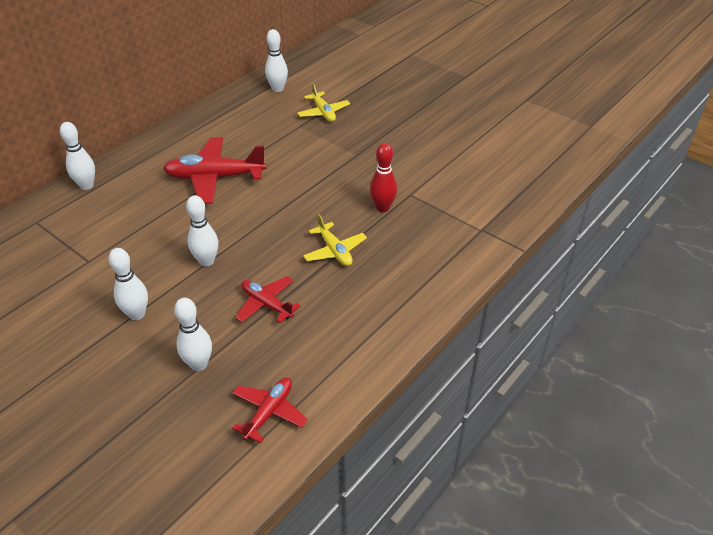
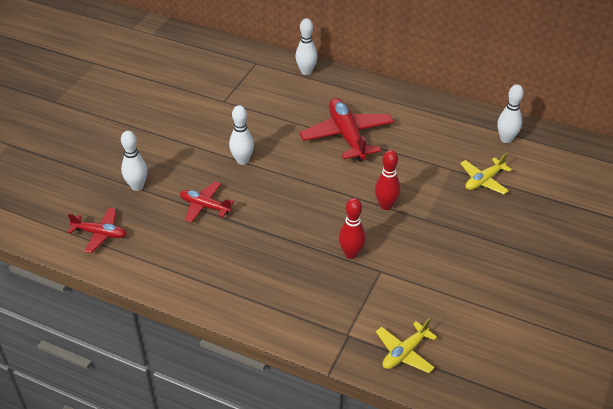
camera: 75 degrees right, 0 degrees up
white bowling pin [109,248,148,320] -> none
red plane [235,276,301,323] -> red plane turned 90 degrees counterclockwise [180,182,234,223]
yellow plane [303,214,367,266] -> yellow plane moved to [376,318,437,373]
none -> red bowling pin [375,150,401,210]

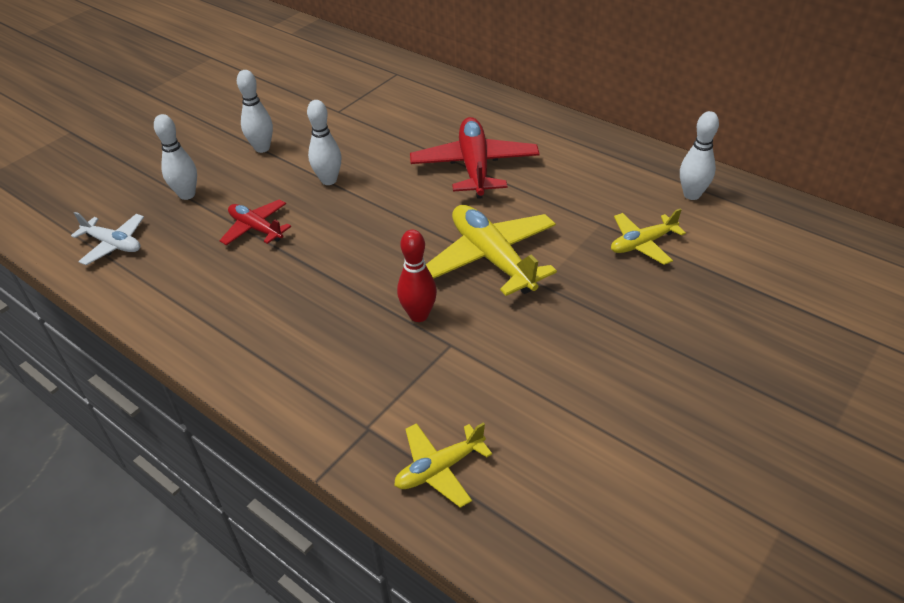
camera: 15 degrees right, 0 degrees up
red plane [67,208,126,253] -> white plane [71,212,144,265]
white bowling pin [295,18,318,75] -> white bowling pin moved to [237,70,273,153]
red bowling pin [375,150,401,210] -> yellow plane [426,205,557,296]

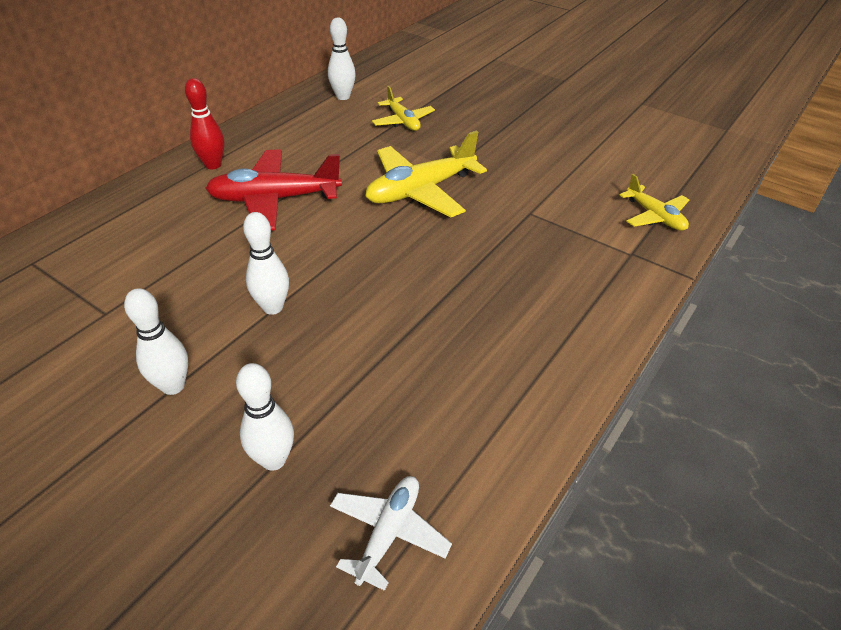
camera: 95 degrees left, 0 degrees up
red plane [219,200,291,245] -> none
red bowling pin [397,230,437,322] -> red bowling pin moved to [185,78,225,169]

